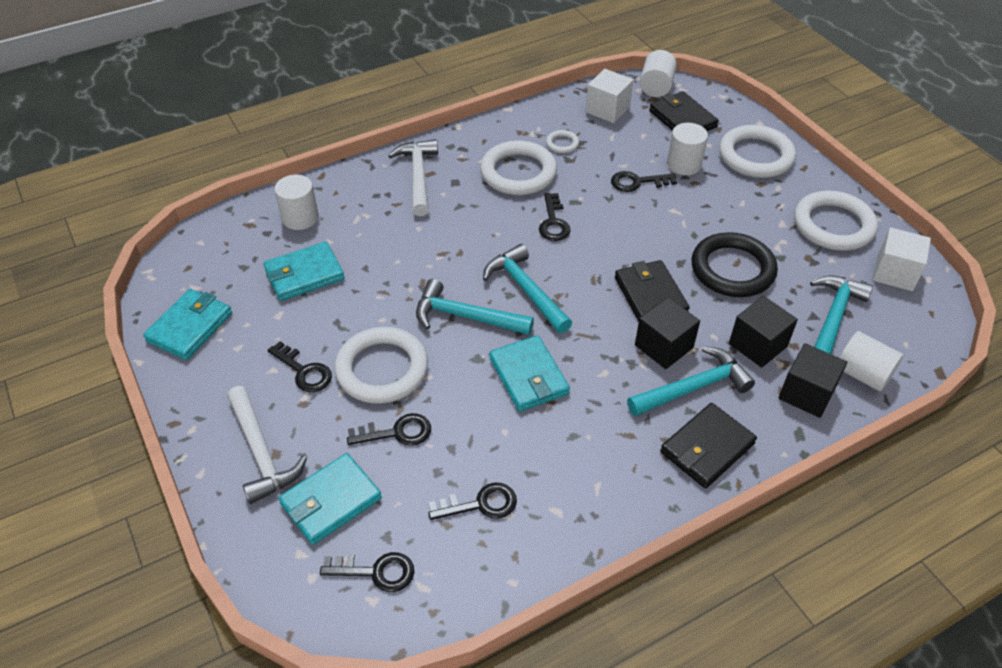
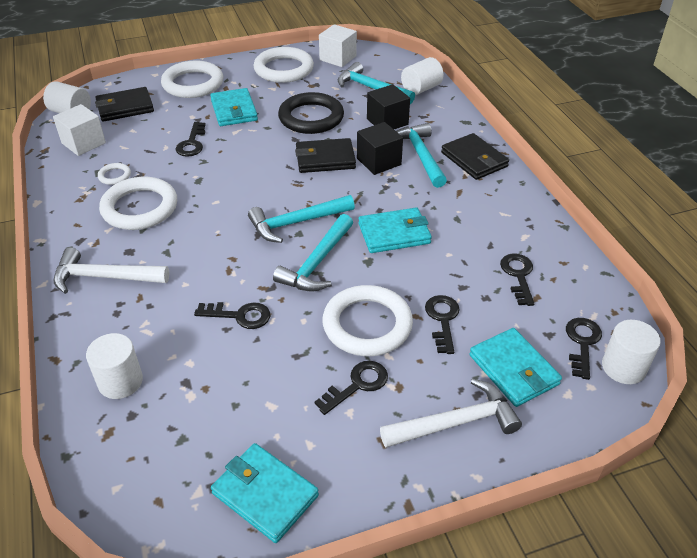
camera: 80 degrees left, 5 degrees down
turquoise wallet [263,242,345,301] -> turquoise wallet moved to [210,88,258,126]
black key [539,193,571,241] -> black key moved to [194,302,270,329]
white cylinder [667,123,708,175] -> white cylinder moved to [602,320,660,384]
black cube [778,343,847,418] -> none

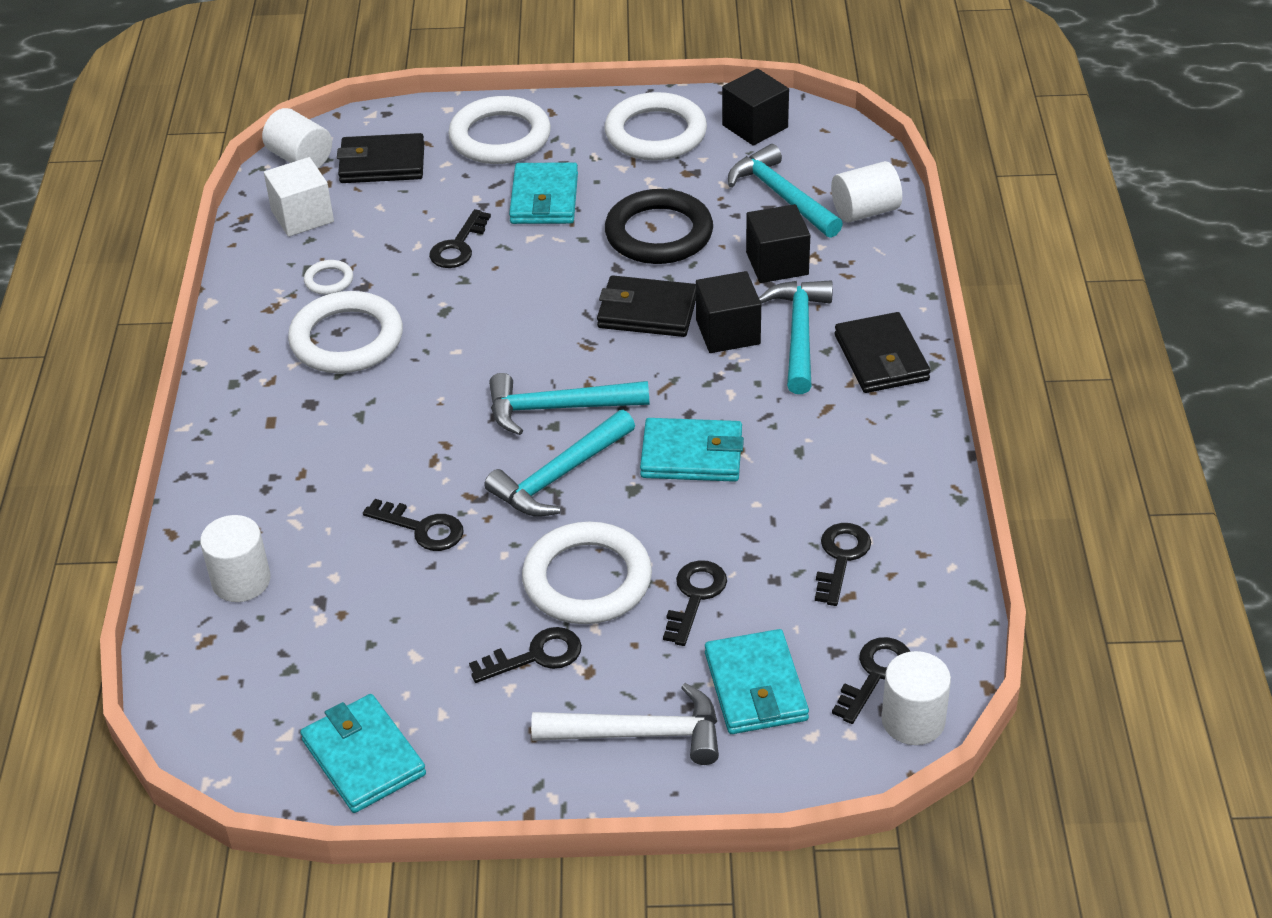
camera: 20 degrees right, 0 degrees up
white hammer [54,247,169,294] -> none
white cube [319,24,357,67] -> black cube [722,69,789,146]

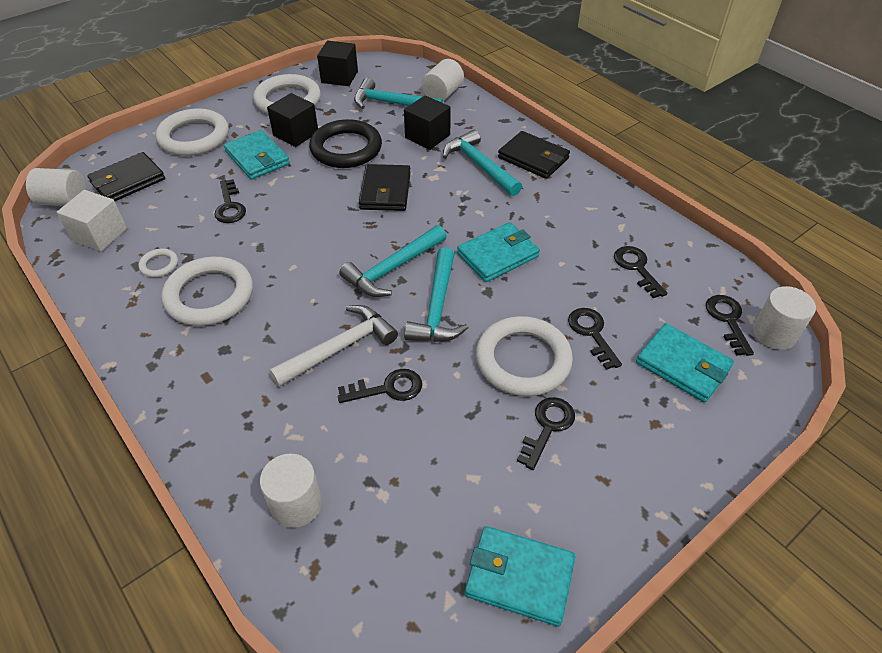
camera: 40 degrees left, 5 degrees up
white hammer [531,683,719,765] -> white hammer moved to [269,305,398,387]
black wallet [597,275,696,337] -> black wallet turned 60 degrees counterclockwise [359,164,411,211]
black cube [696,271,761,353] -> black cube moved to [267,93,318,147]

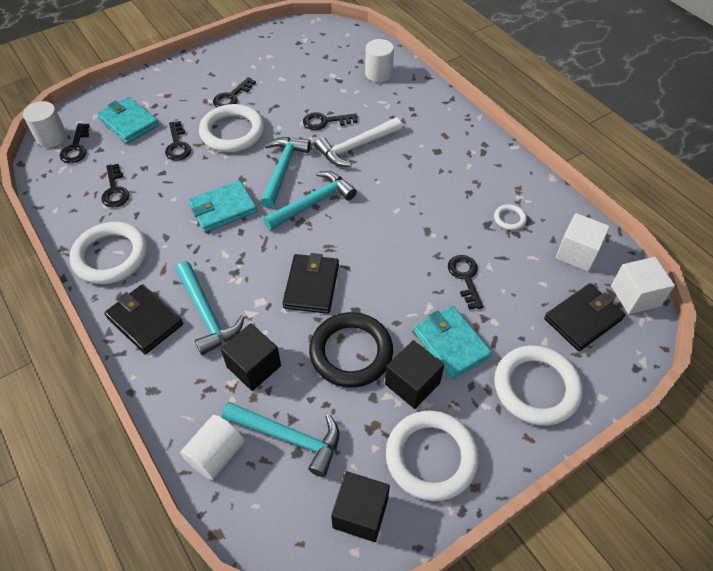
camera: 175 degrees left, 5 degrees up
white cylinder [26,168,86,206] -> white cube [611,257,675,314]
white ring [161,257,253,326] -> white ring moved to [70,222,148,284]
turquoise wallet [465,526,576,627] -> none

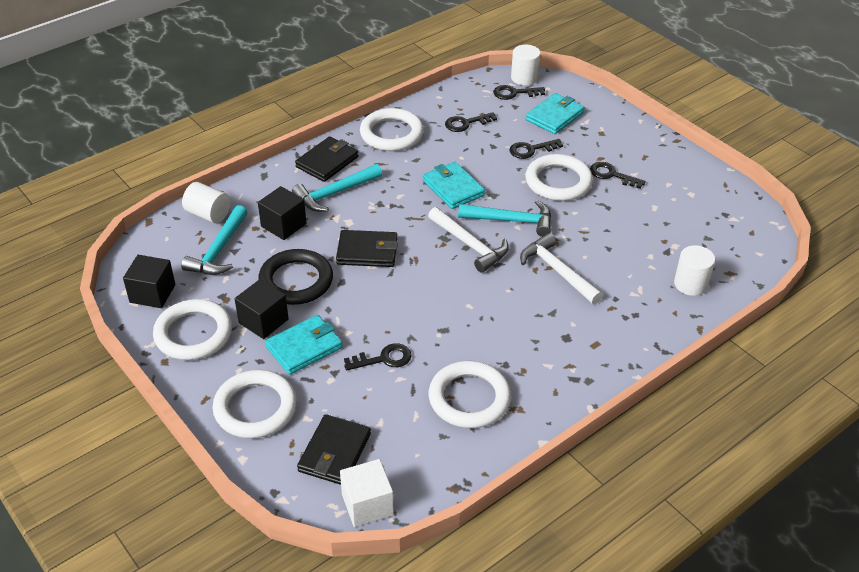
camera: 85 degrees right, 10 degrees down
turquoise hammer [263,171,357,230] -> white hammer [428,207,509,273]
black key [303,112,357,130] -> none
white ring [494,204,527,230] -> white ring [429,361,511,428], size x2.23
black wallet [544,283,625,351] -> black wallet turned 60 degrees clockwise [297,414,371,485]
white cube [555,213,610,272] -> none

